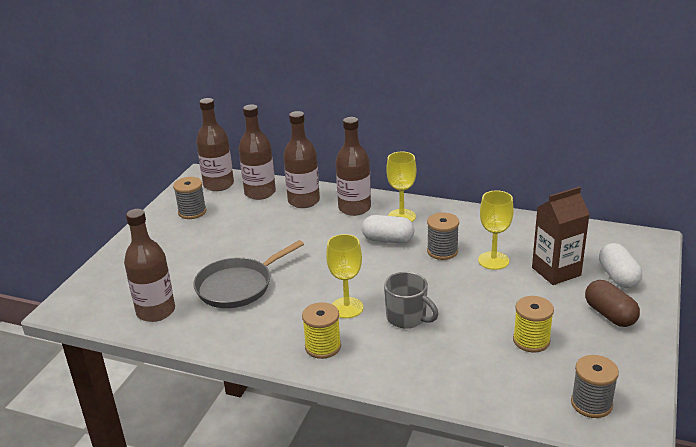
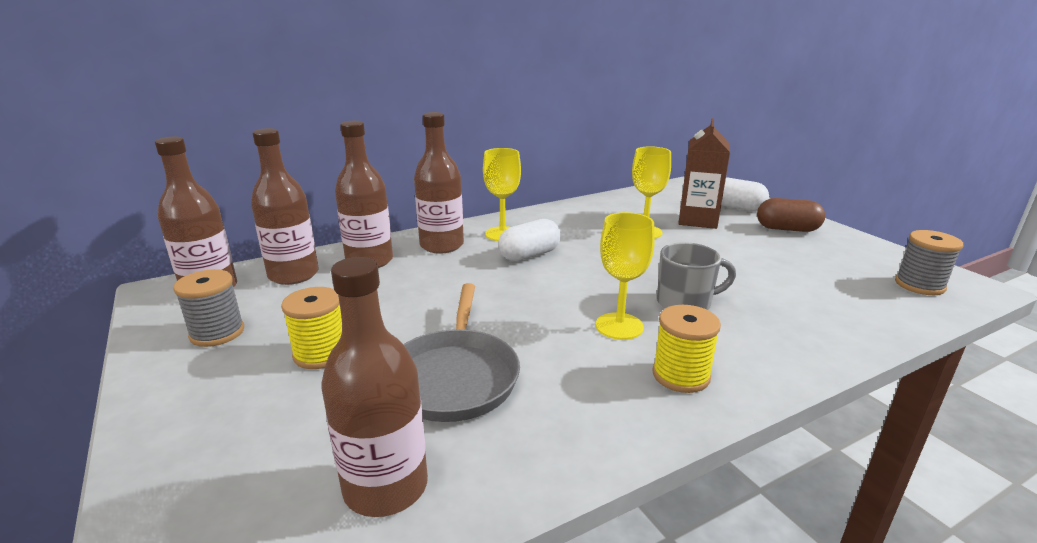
camera: 50 degrees left, 5 degrees down
grey spool [427,212,459,260] -> none
yellow spool [513,296,554,352] -> yellow spool moved to [281,287,342,369]

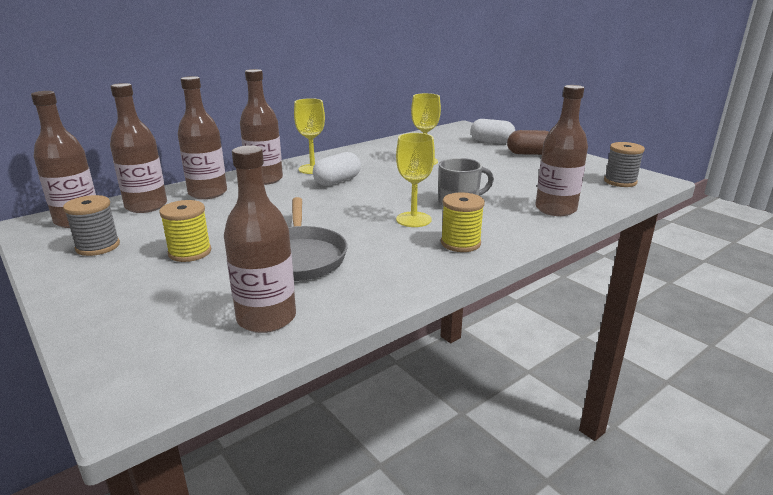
camera: 10 degrees left, 0 degrees up
brown carton [678,118,730,229] -> none
none -> brown bottle [535,85,588,216]

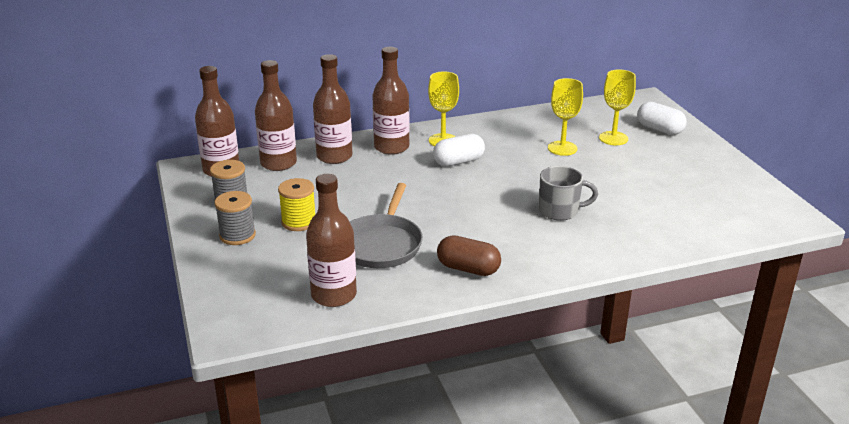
camera: 20 degrees right, 5 degrees up
yellow goblet [396,133,435,227] -> yellow goblet moved to [599,69,636,145]
yellow spool [441,192,485,252] -> none
brown capsule [507,130,549,155] -> brown capsule moved to [437,235,501,276]
brown bottle [535,85,588,216] -> none
grey spool [604,142,645,187] -> grey spool moved to [215,191,256,245]

